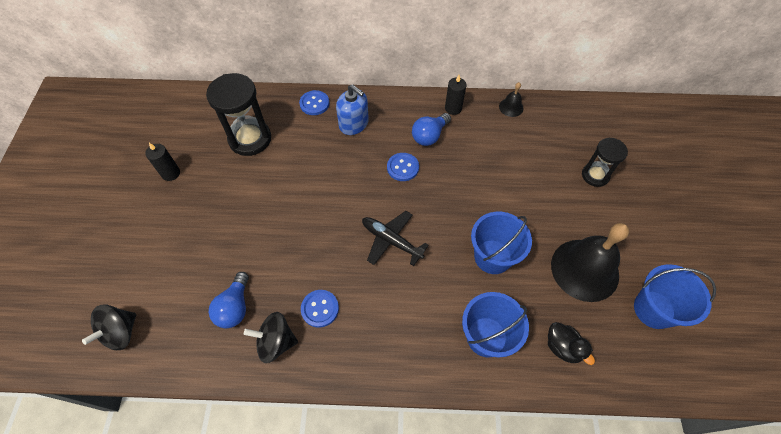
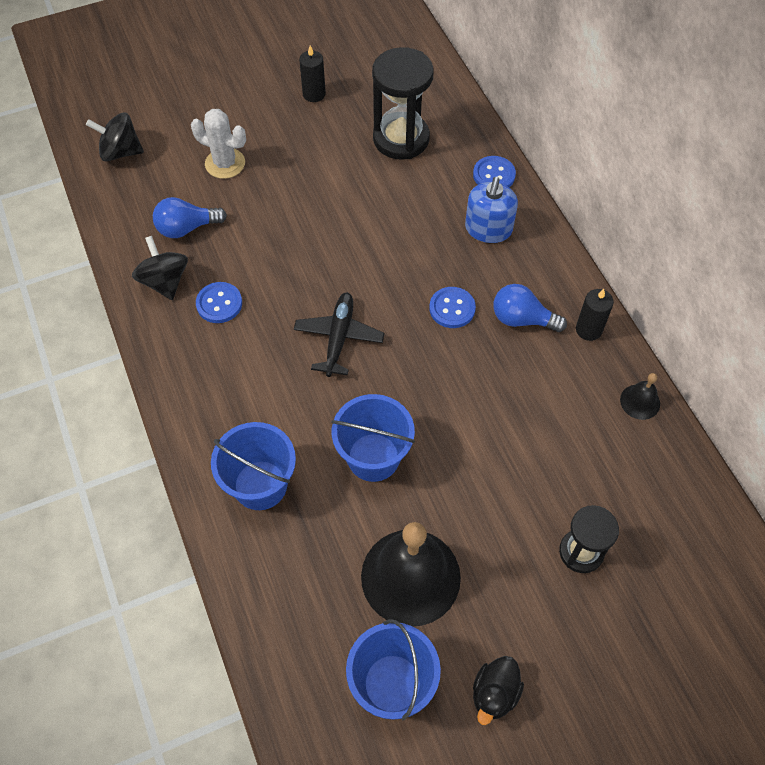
camera: 65 degrees right, 0 degrees up
black duck [548,322,595,365] -> black duck moved to [473,656,524,725]
none -> white cactus [191,109,246,179]

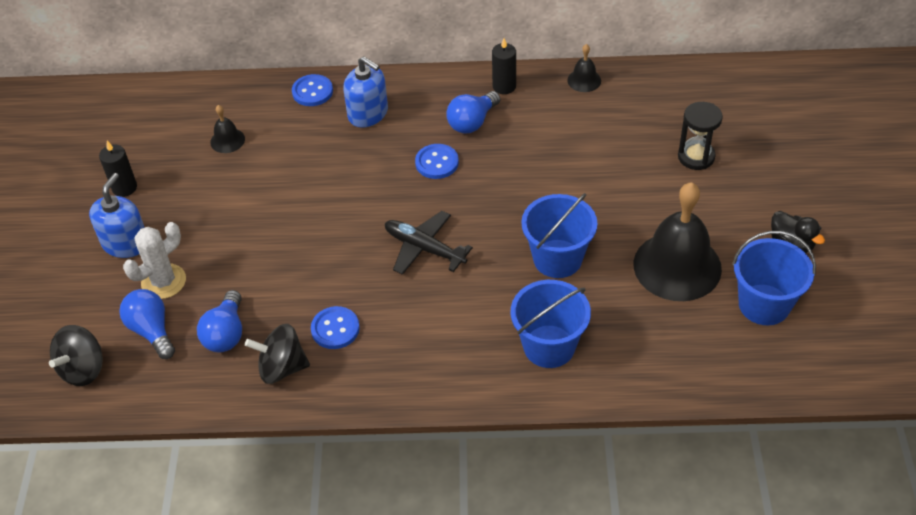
camera: 65 degrees left, 10 degrees down
black hourglass [372,47,434,160] -> black bell [210,105,245,153]
none -> blue soap dispenser [89,173,145,258]
none -> blue light bulb [119,289,175,359]

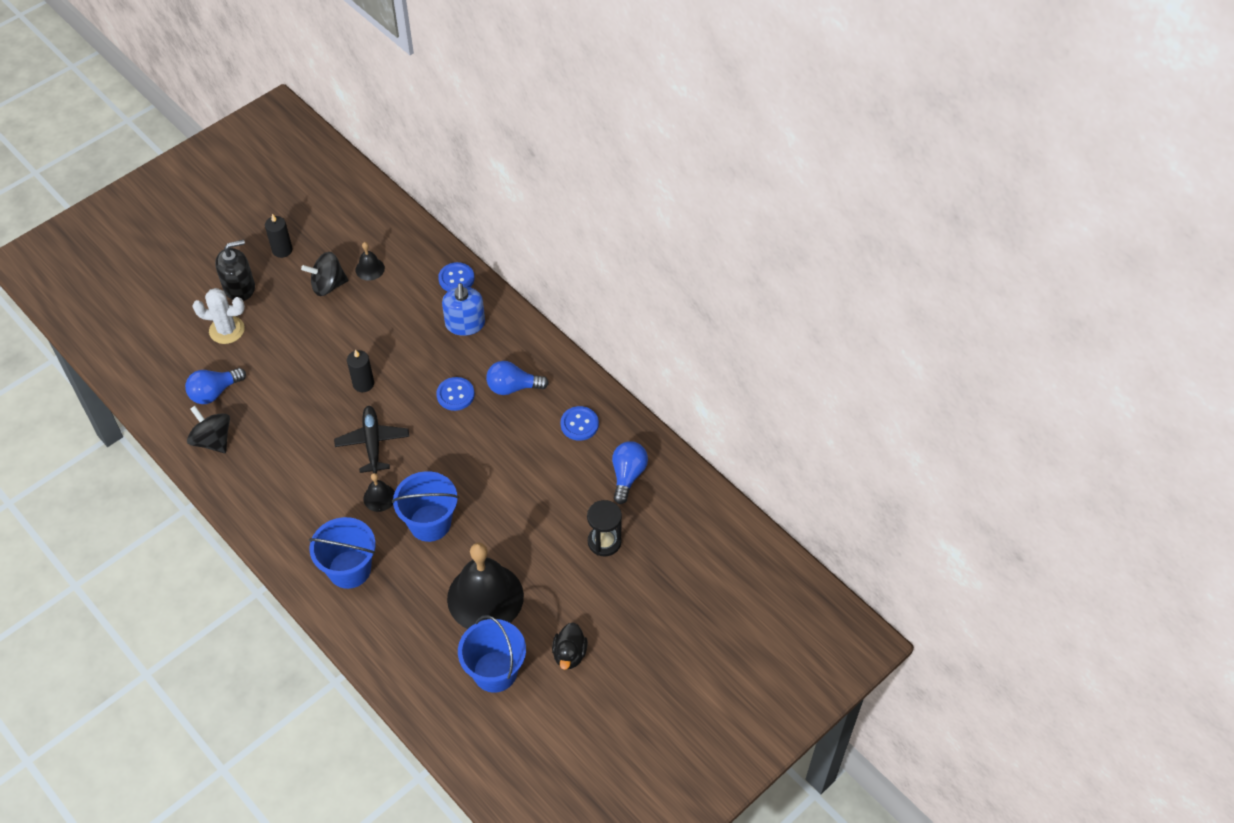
camera: 45 degrees right, 5 degrees up
black spinning top [49,325,103,386] -> black spinning top moved to [301,252,349,296]
blue soap dispenser [89,173,145,258] -> black soap dispenser [215,240,255,301]
blue light bulb [119,289,175,359] -> blue light bulb moved to [612,441,648,504]
blue button [311,306,360,349] -> blue button moved to [561,406,599,441]
black candle [492,38,516,94] -> black candle moved to [347,349,374,392]
black bell [567,44,601,92] -> black bell moved to [363,473,395,512]

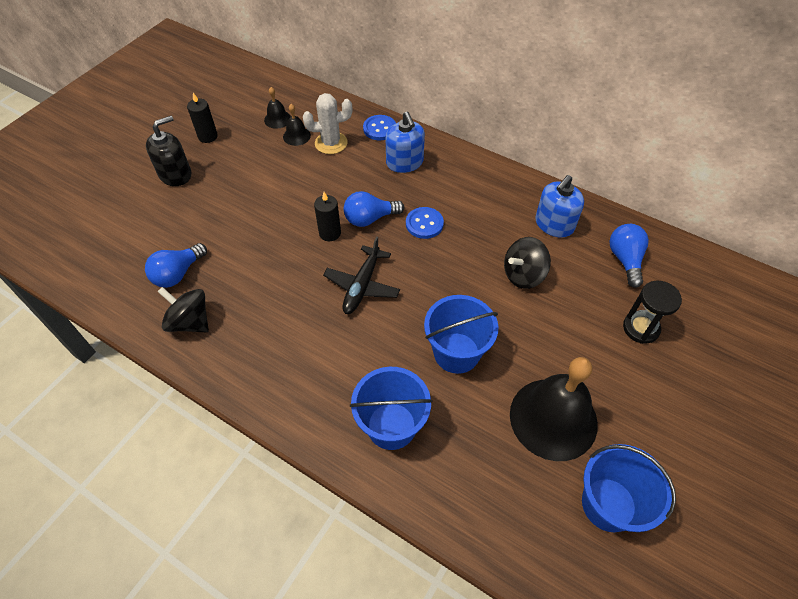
camera: 15 degrees left, 0 degrees up
white cactus [192,288,245,344] -> white cactus moved to [303,93,352,154]
black spinning top [301,252,349,296] -> black spinning top moved to [504,237,551,289]
black plane [334,406,409,474] -> black plane turned 135 degrees counterclockwise [323,236,400,314]
black bell [363,473,395,512] -> black bell moved to [264,87,291,129]
blue light bulb [486,361,549,395] -> blue light bulb moved to [344,191,404,227]
black duck [552,622,588,670] -> none
blue button [561,406,599,441] -> blue soap dispenser [535,175,584,237]

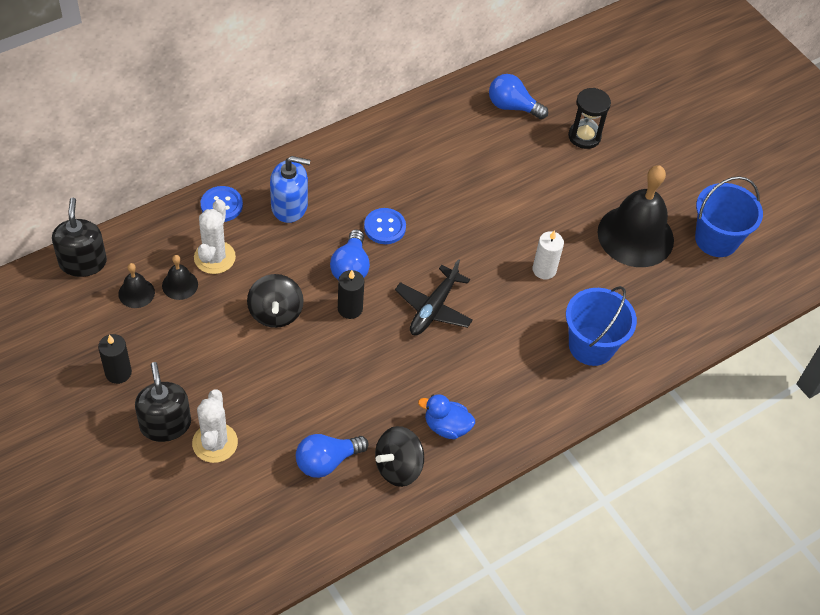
camera: 70 degrees left, 0 degrees up
blue light bulb [145,243,207,288] -> blue light bulb turned 90 degrees clockwise [296,434,369,478]
black plane [323,236,400,314] -> black plane turned 75 degrees clockwise [395,259,473,335]
blue bucket [424,295,499,374] -> white candle [532,230,564,279]
black spinning top [504,237,551,289] -> black spinning top moved to [247,274,304,328]
blue soap dispenser [535,175,584,237] -> none
none -> black soap dispenser [52,198,107,277]
none -> white cactus [192,389,238,463]
none -> blue duck [418,394,475,439]

